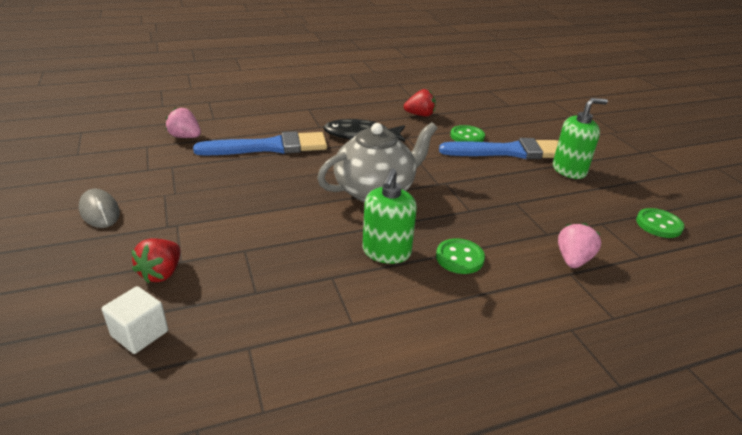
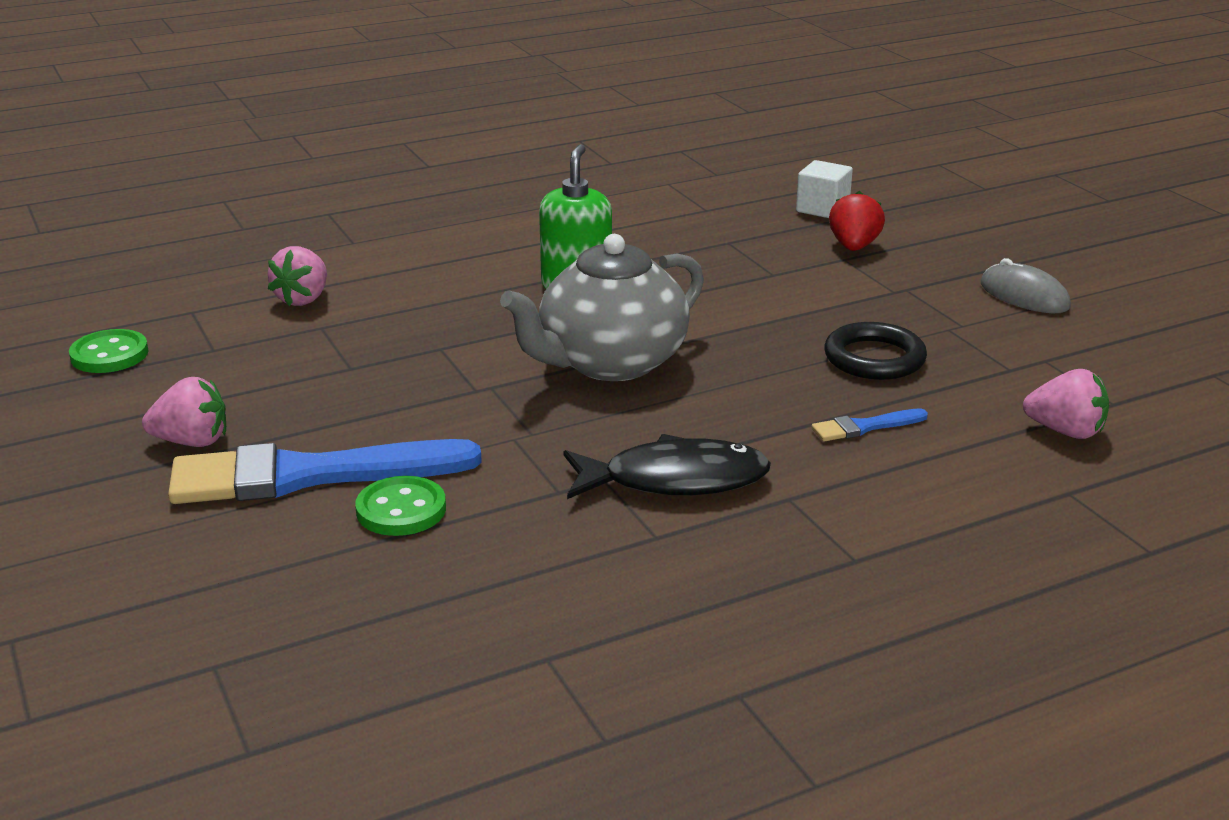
camera: 175 degrees right, 5 degrees down
blue brush [193,131,327,155] -> blue brush [811,408,928,442], size x0.42
red strawberry [404,89,436,117] -> none
green button [436,238,485,274] -> none
green soap dispenser [553,98,608,179] -> pink strawberry [142,377,226,447]
none -> black ring [824,322,927,380]

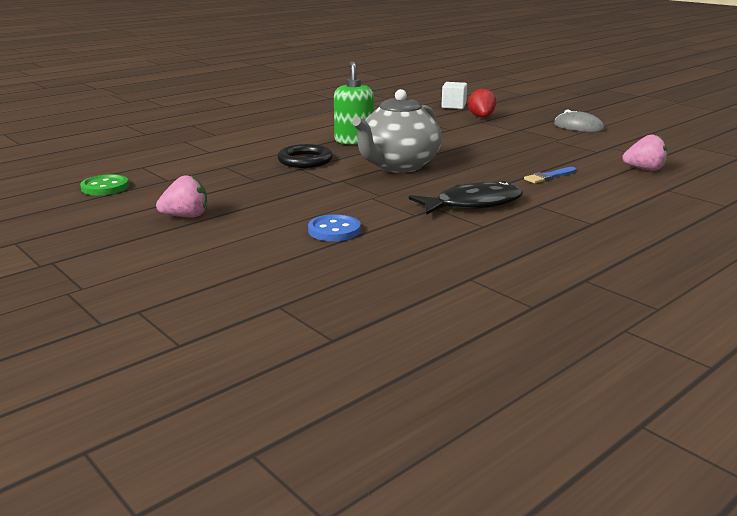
camera: 15 degrees left, 5 degrees down
blue brush [168,439,482,504] -> none
pink strawberry [268,246,327,306] -> none
green button [355,476,446,536] -> blue button [308,214,361,241]
black ring [824,322,927,380] -> black ring moved to [277,144,333,168]

